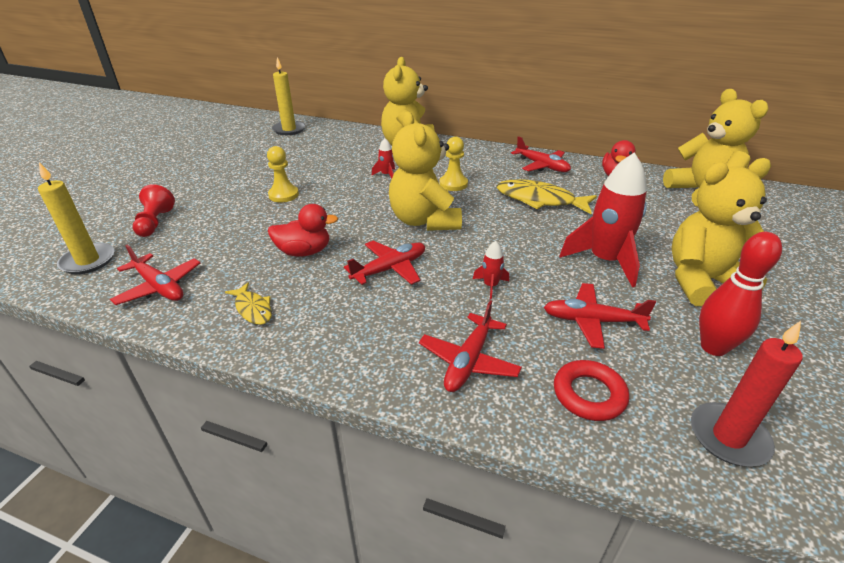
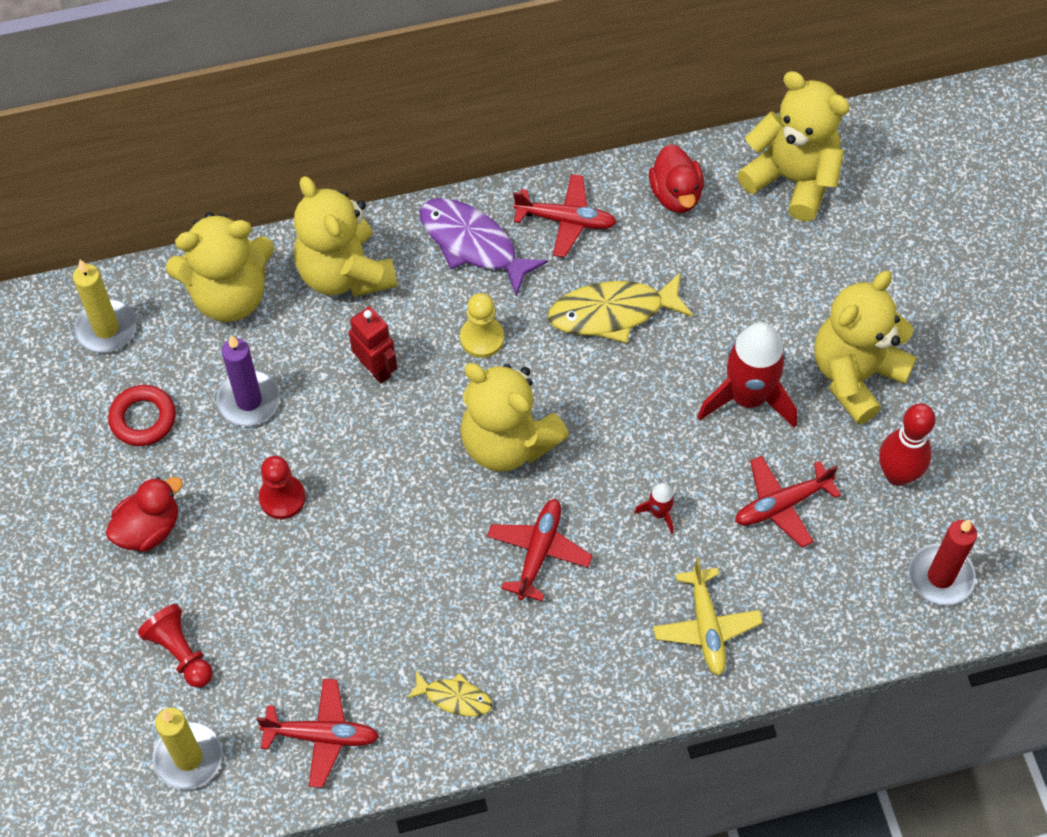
camera: 35 degrees left, 25 degrees up
yellow pawn [267,146,299,202] -> red pawn [259,456,306,519]
red duck [268,204,338,257] -> red duck moved to [106,477,183,552]
red rocket [372,138,395,178] -> red robot [349,307,397,384]
red plane [419,300,522,392] -> yellow plane [653,558,763,676]
red ring [554,360,629,421] -> red ring moved to [108,385,176,446]
none -> yellow teddy bear [166,212,274,322]
none -> purple candle [216,335,280,426]
none -> purple fish [420,198,548,296]

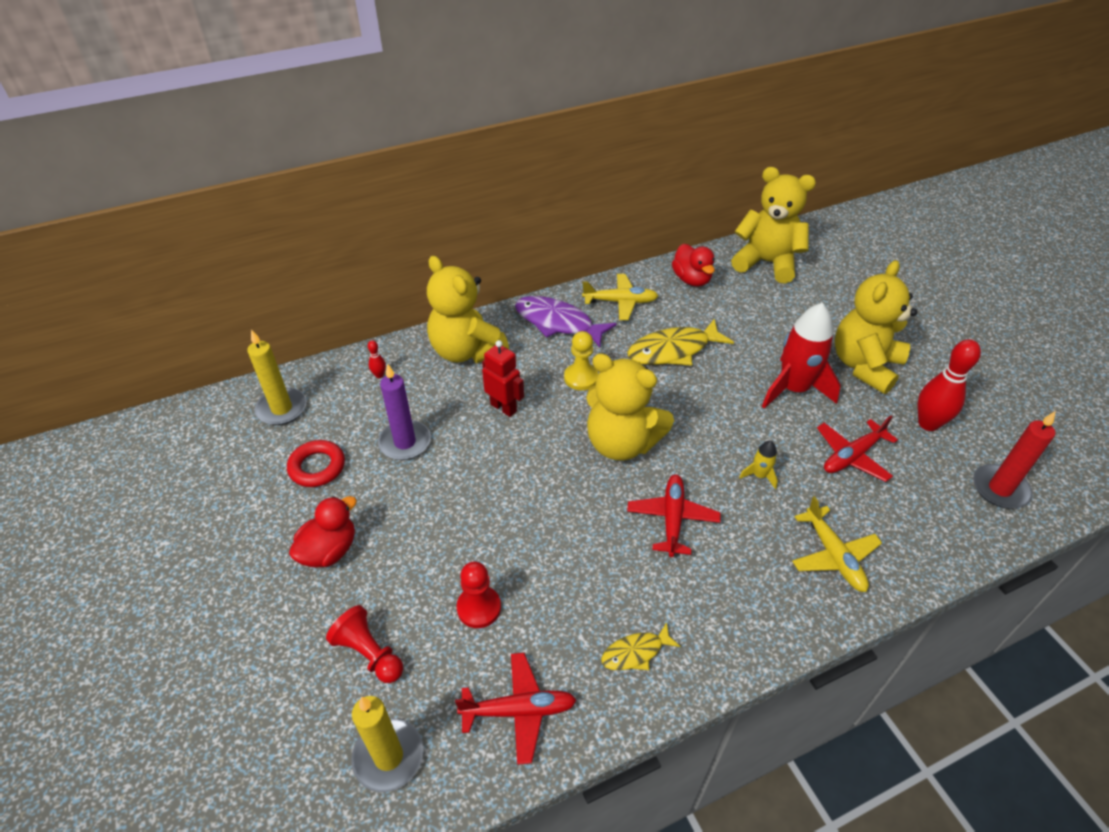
camera: 10 degrees left, 15 degrees down
yellow teddy bear [166,212,274,322] -> red bowling pin [368,340,386,378]
red pawn [259,456,306,519] -> red pawn moved to [457,562,501,628]
yellow fish [406,671,492,717] -> yellow fish turned 150 degrees clockwise [601,622,681,670]
red plane [513,174,617,258] -> yellow plane [582,274,658,320]
red rocket [634,483,675,534] -> yellow rocket [739,440,778,489]

